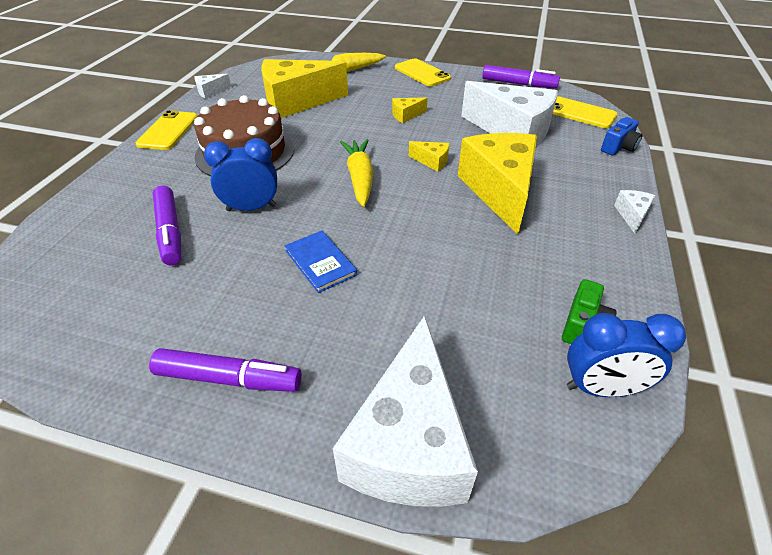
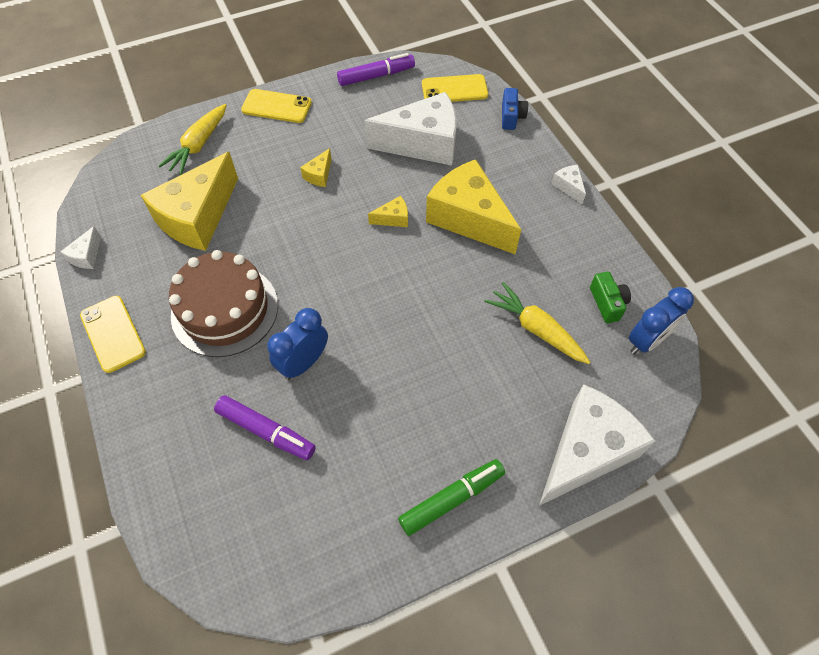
camera: 40 degrees left, 15 degrees up
purple marker [149,348,302,392] -> green marker [398,459,505,536]
blue book [285,231,357,293] -> none
white cheese [333,315,478,507] -> white cheese turned 105 degrees counterclockwise [539,384,655,506]
yellow carrot [340,139,373,207] -> yellow carrot moved to [484,282,590,364]

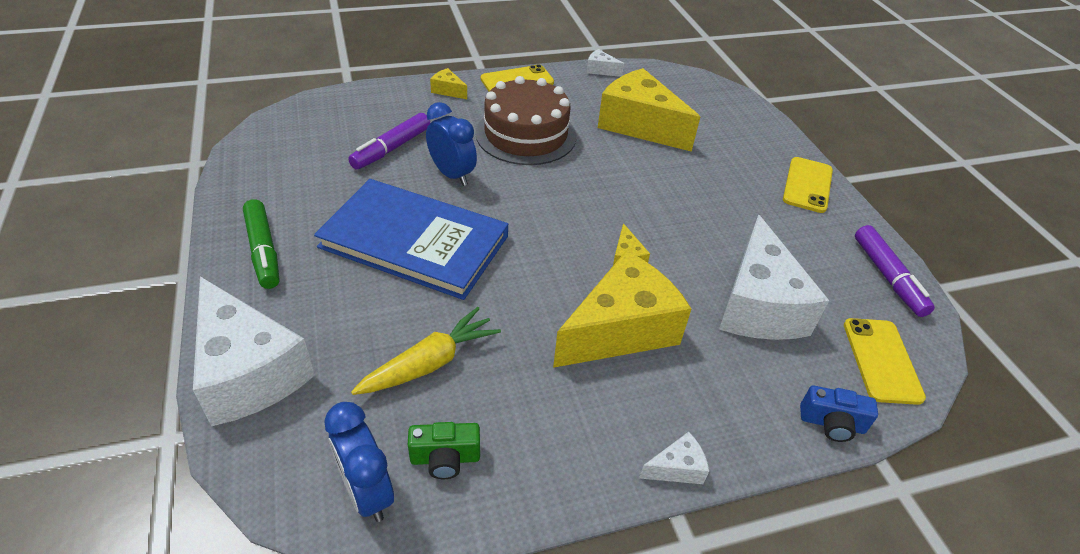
camera: 95 degrees right, 15 degrees down
yellow carrot [158,104,227,175] -> none
yellow cheese [300,148,332,187] -> yellow cheese moved to [430,68,467,99]
none -> blue book [314,179,508,300]

